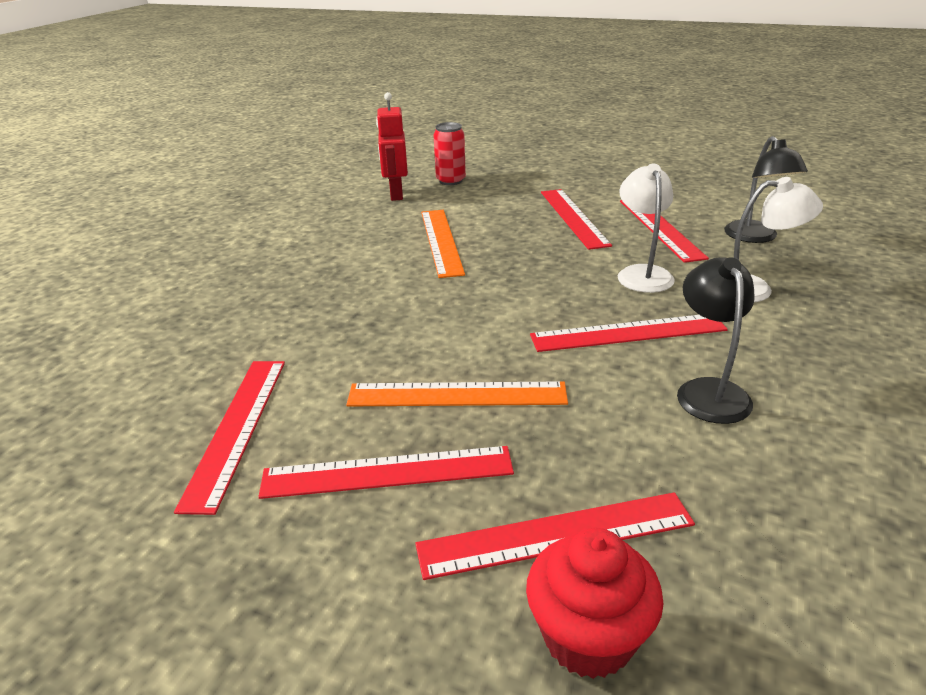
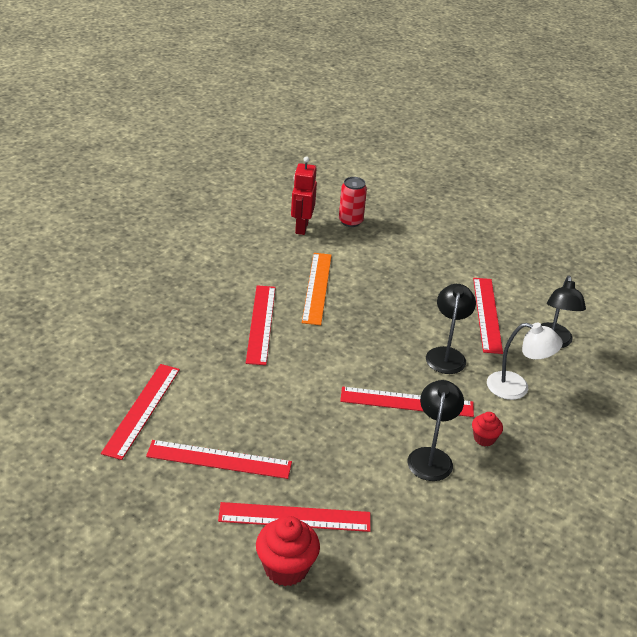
camera: 10 degrees right, 5 degrees up
orange ruler [346,381,568,406] -> none
red ruler [541,189,612,250] -> red ruler moved to [246,285,276,365]
white lamp [618,163,675,293] -> black lamp [426,284,476,374]
none -> red cupcake [472,412,503,446]

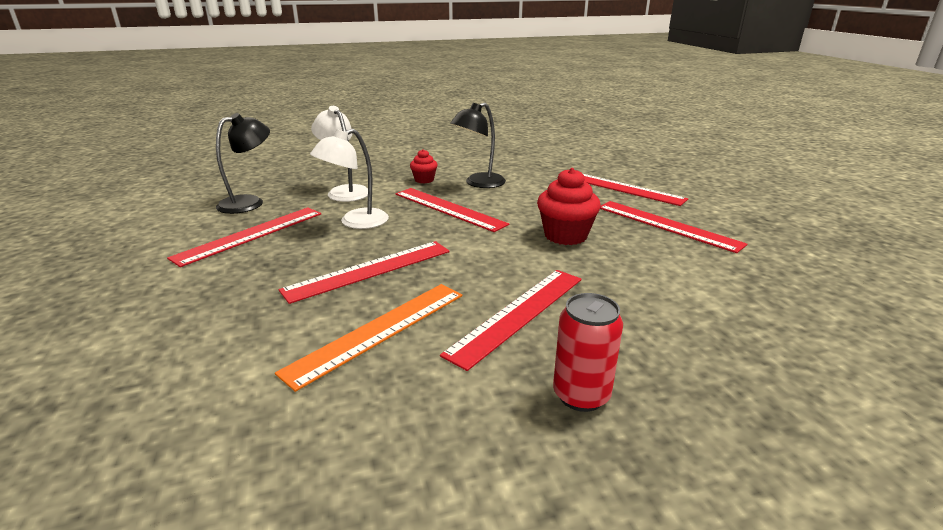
camera: 140 degrees left, 10 degrees down
red ruler [101,364,180,460] -> red ruler moved to [279,241,450,304]
red cupcake [256,516,320,586] -> red cupcake moved to [537,168,601,245]
red robot [291,156,317,235] -> none
red can [339,177,367,227] -> red can moved to [553,293,623,412]
black lamp [426,284,476,374] -> white lamp [310,129,389,229]

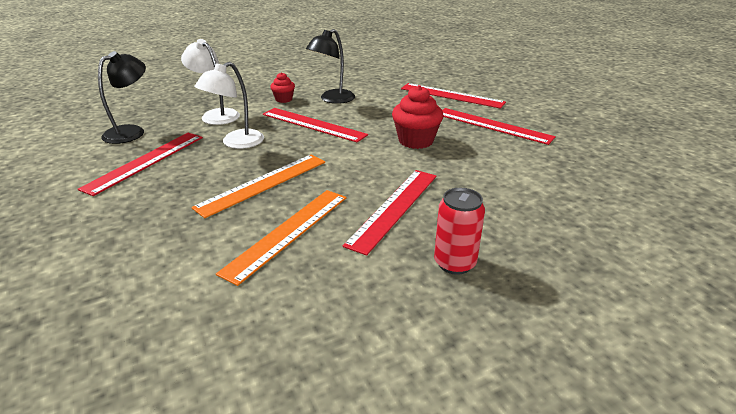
camera: 10 degrees left, 5 degrees up
red ruler [279,241,450,304] -> orange ruler [191,154,325,218]

